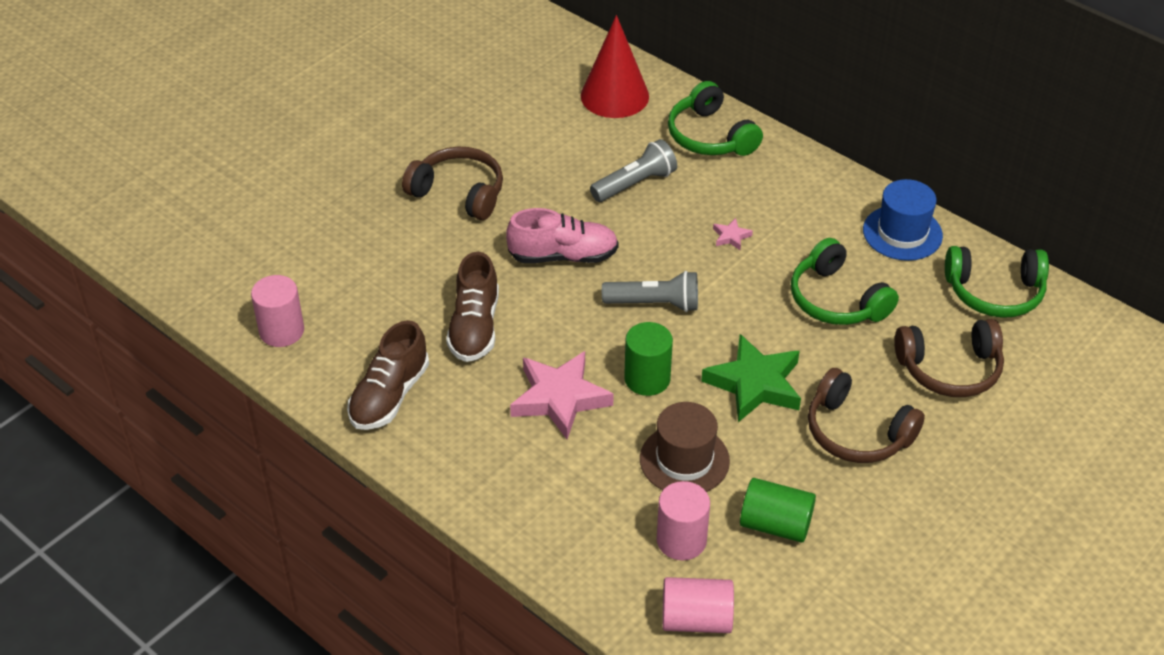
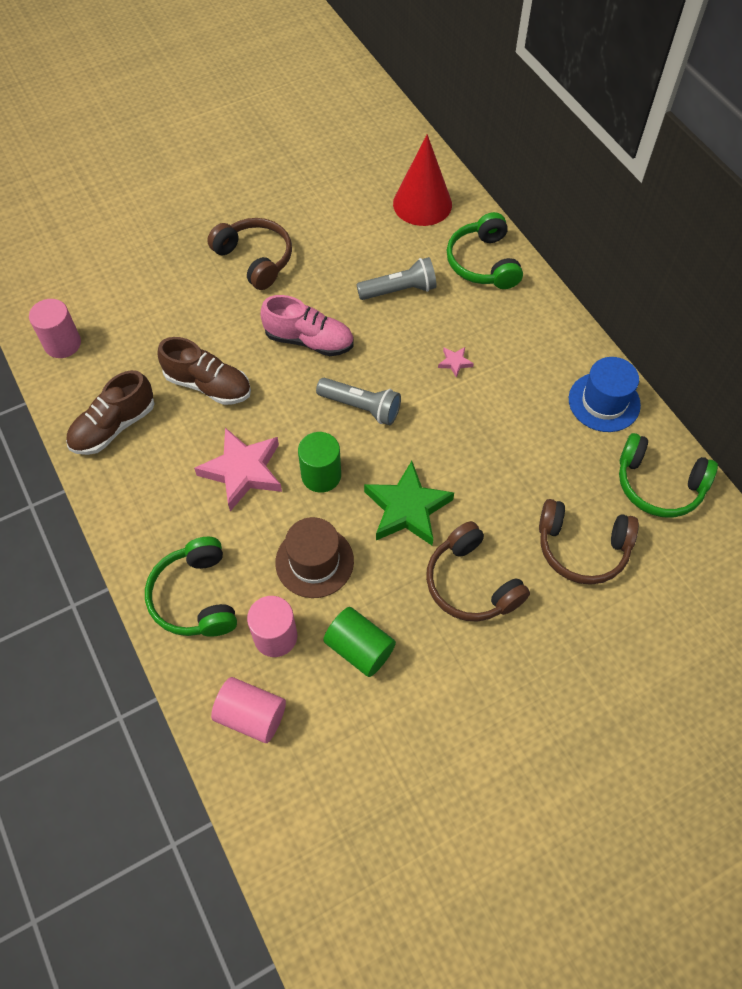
camera: 20 degrees right, 15 degrees up
brown shoe [446,252,499,362] -> brown shoe turned 90 degrees counterclockwise [157,337,251,405]
green headphones [791,238,899,325] -> green headphones moved to [145,537,237,637]

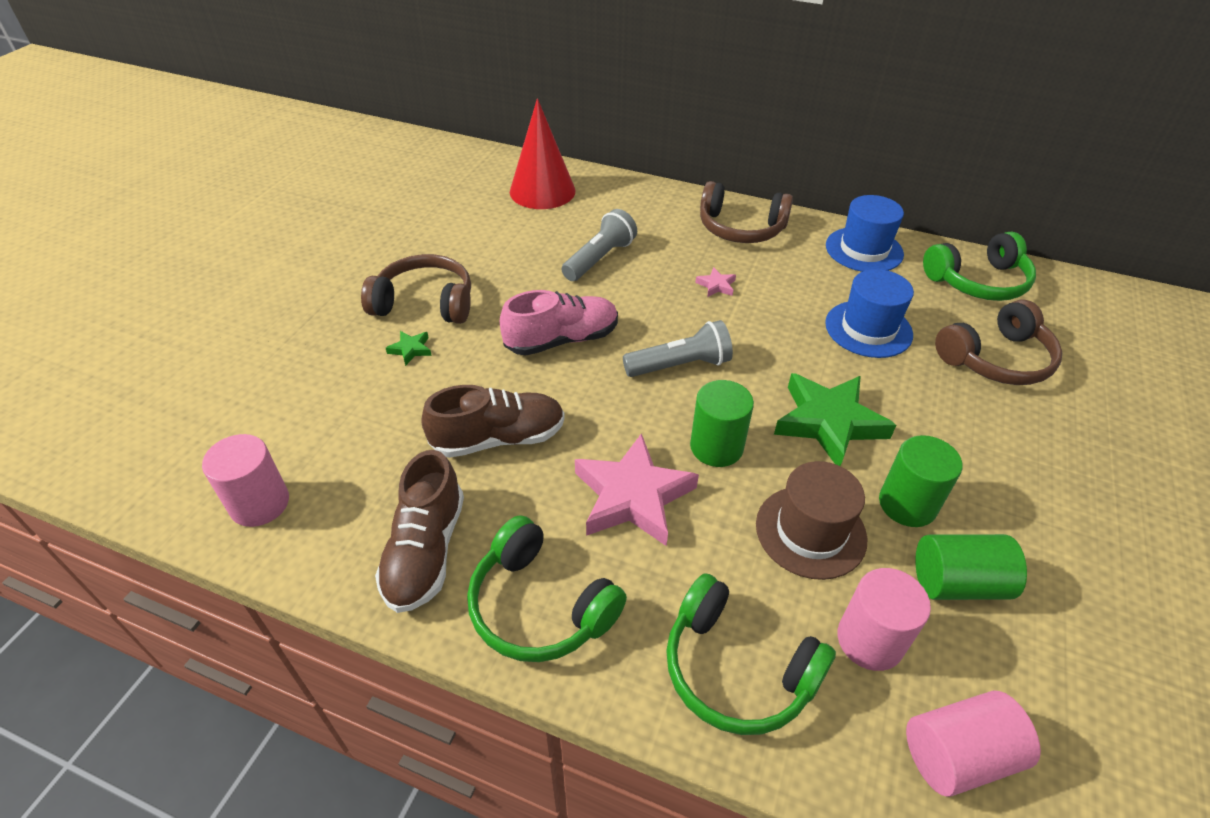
camera: 40 degrees left, 15 degrees down
brown headphones [426,521,530,622] -> brown headphones moved to [700,181,793,243]
green headphones [447,212,523,289] -> green headphones moved to [467,515,627,662]
none -> green star [386,331,432,366]
none -> blue hat [825,269,914,358]
none -> green cylinder [879,435,963,527]

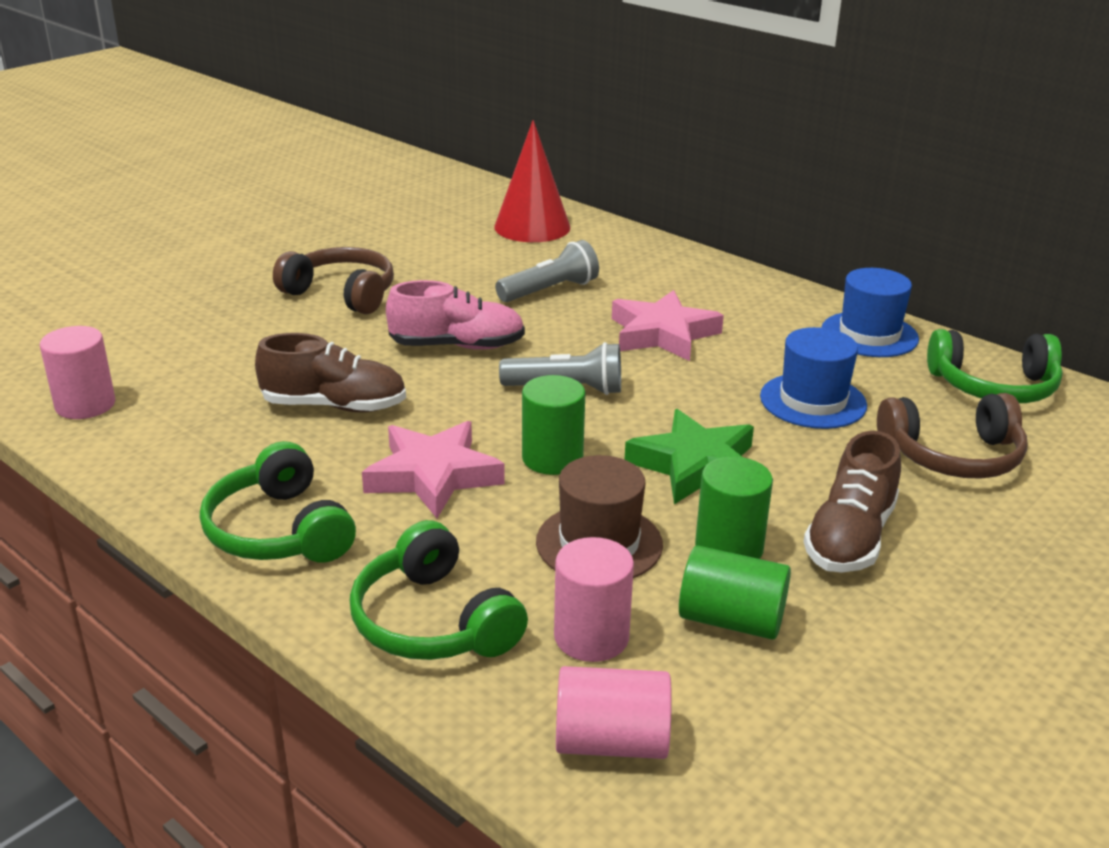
camera: 20 degrees right, 15 degrees down
brown shoe [375,450,464,613] -> brown shoe moved to [803,431,901,573]
green star [386,331,432,366] -> none
pink star [695,267,736,297] -> pink star [612,290,724,361], size x2.34
brown headphones [700,181,793,243] -> none

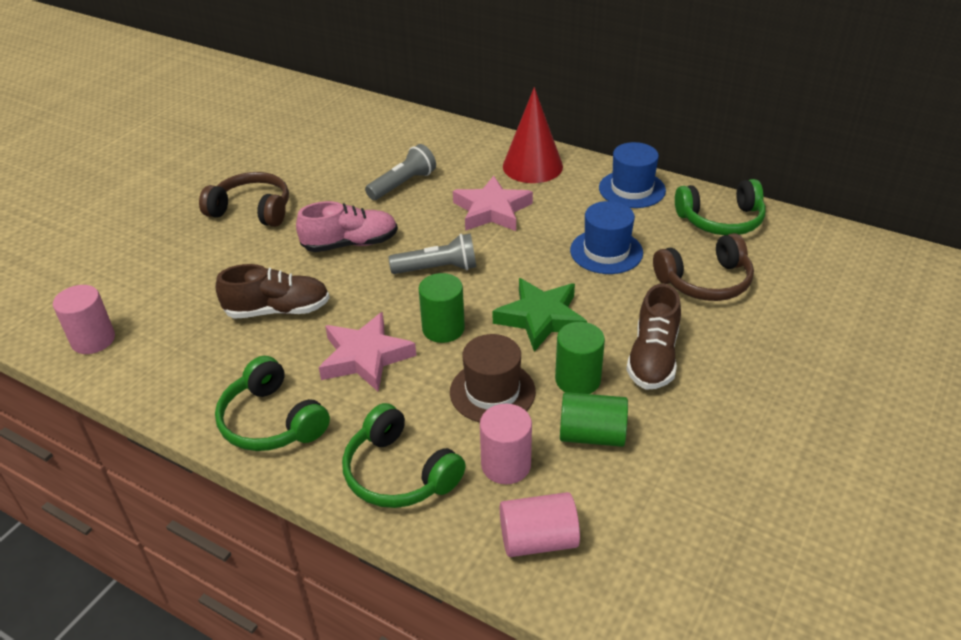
camera: 10 degrees left, 10 degrees up
red cone [494,120,571,242] -> red cone moved to [503,87,563,183]

